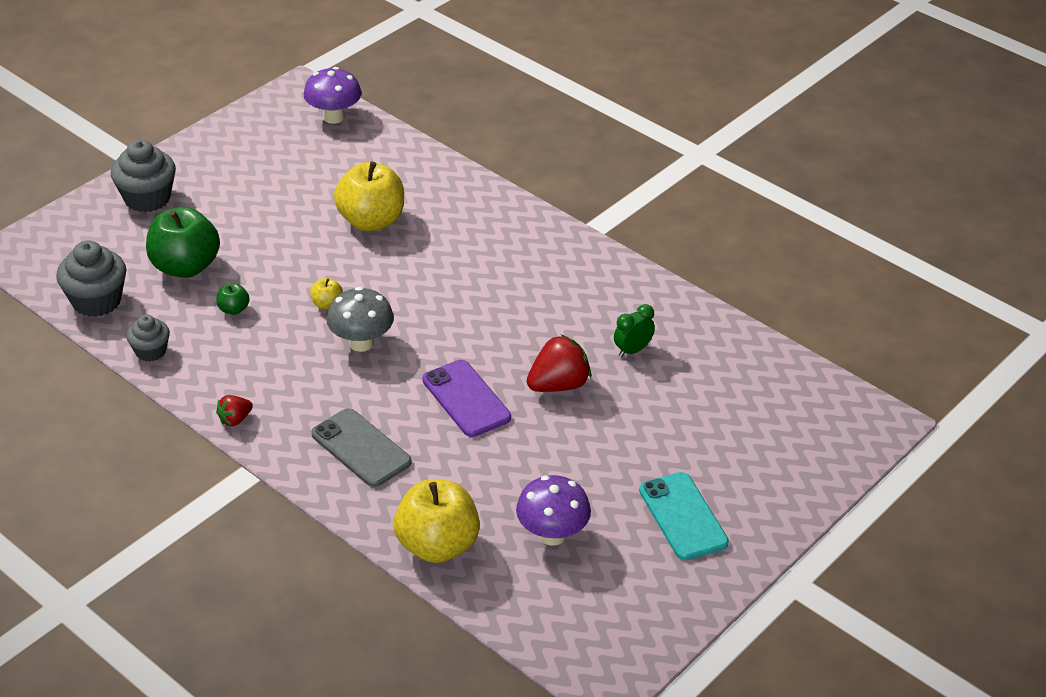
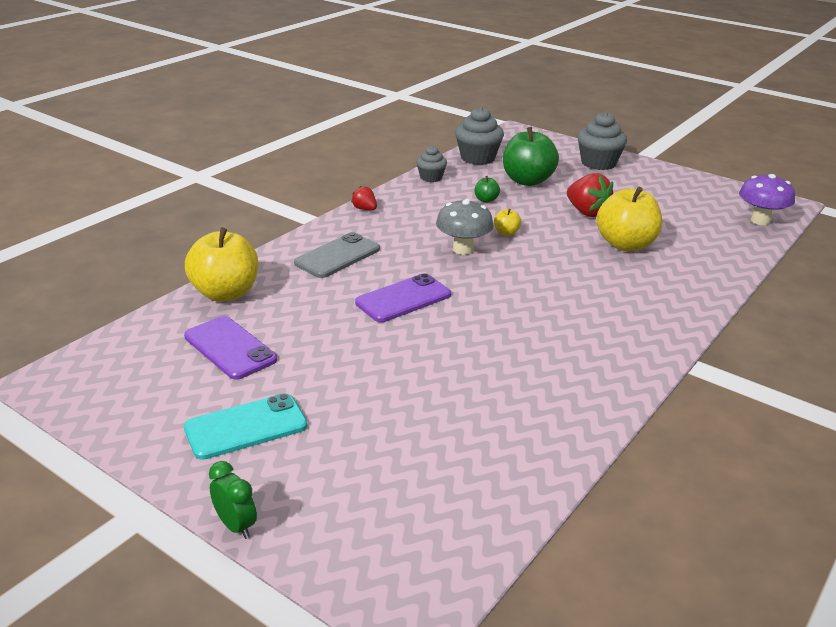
camera: 85 degrees right, 10 degrees down
purple mushroom [516,475,591,546] -> purple phone [184,316,277,380]
red strawberry [527,334,591,392] -> red strawberry moved to [567,173,613,217]
green clock [614,304,655,357] -> green clock moved to [209,461,257,539]

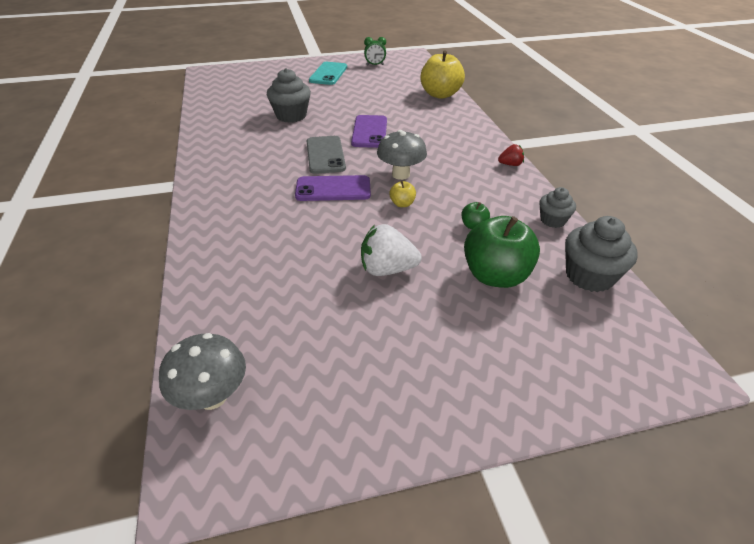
camera: 130 degrees right, 10 degrees up
purple phone [184,316,277,380] -> purple phone moved to [295,175,371,201]
green clock [209,461,257,539] -> green clock moved to [364,37,386,65]
grey phone [294,232,380,278] -> grey phone moved to [306,136,346,174]
red strawberry [567,173,613,217] -> white strawberry [361,224,422,276]
grey cupcake [578,112,627,170] -> grey cupcake moved to [267,68,311,123]
yellow apple [596,187,662,251] -> none
purple mushroom [739,174,795,225] -> grey mushroom [159,333,246,410]

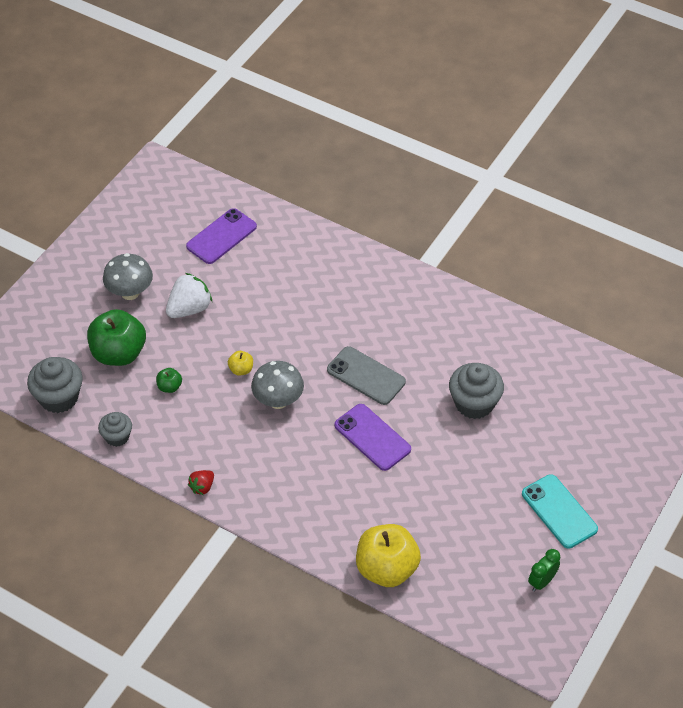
camera: 135 degrees right, 10 degrees up
grey mushroom [159,333,246,410] -> grey mushroom moved to [103,253,153,300]
purple phone [295,175,371,201] -> purple phone moved to [186,208,257,264]

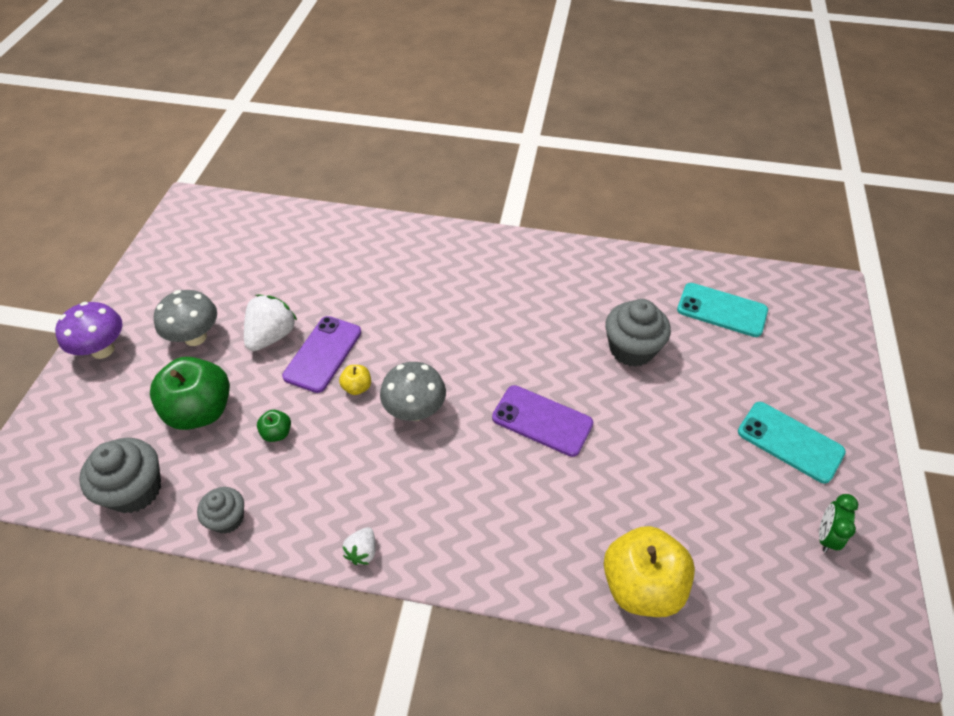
camera: 20 degrees left, 0 degrees up
purple phone [186,208,257,264] -> purple phone moved to [282,316,361,393]
red strawberry [188,470,214,495] -> white strawberry [342,527,376,565]
grey phone [327,346,406,405] -> none
none -> purple mushroom [55,302,122,359]
none -> turquoise phone [677,283,768,337]

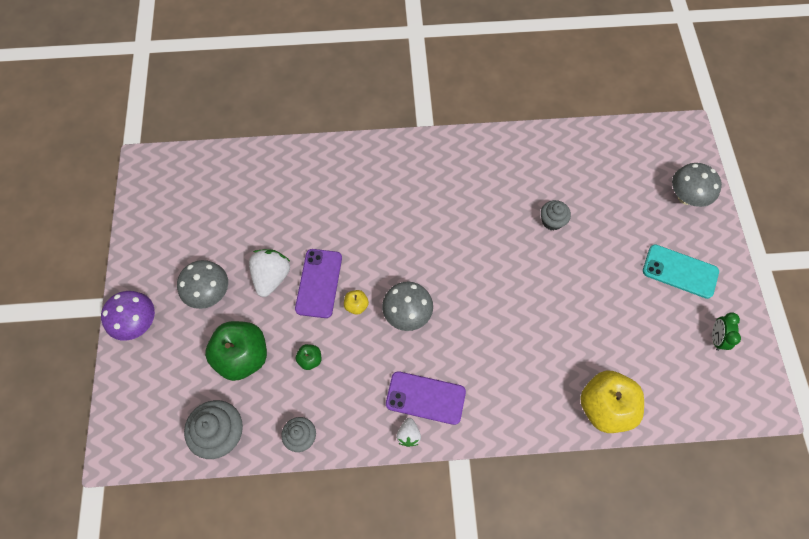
camera: 15 degrees left, 15 degrees up
purple phone [492,385,593,457] -> purple phone moved to [386,371,466,425]
grey cupcake [605,299,671,367] -> grey cupcake [541,200,571,231], size x0.61
turquoise phone [677,283,768,337] -> none
none -> grey mushroom [672,163,722,207]

